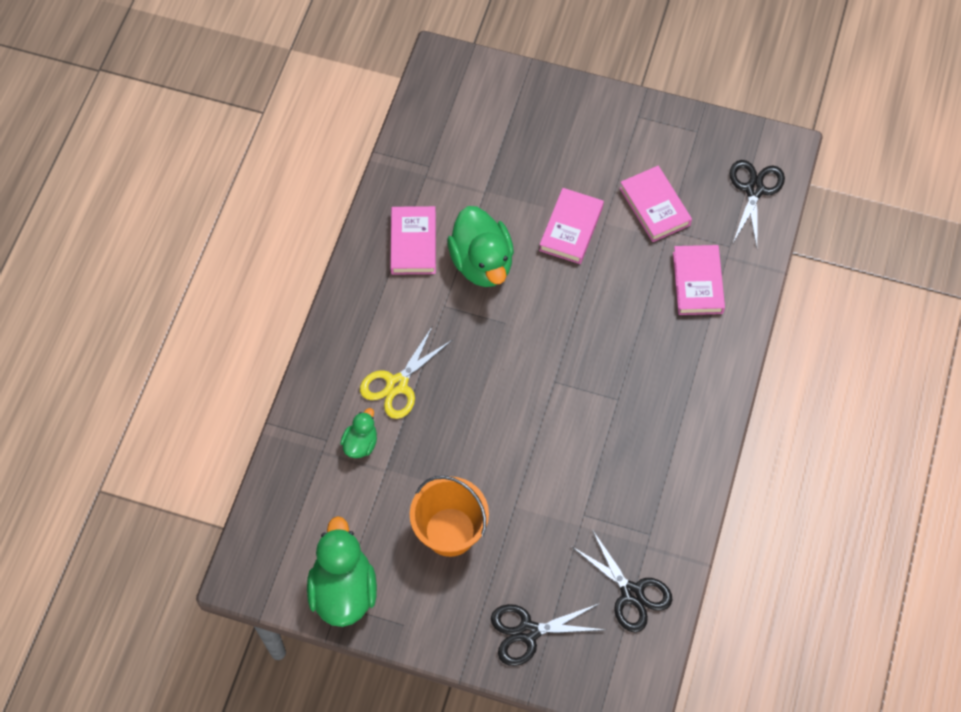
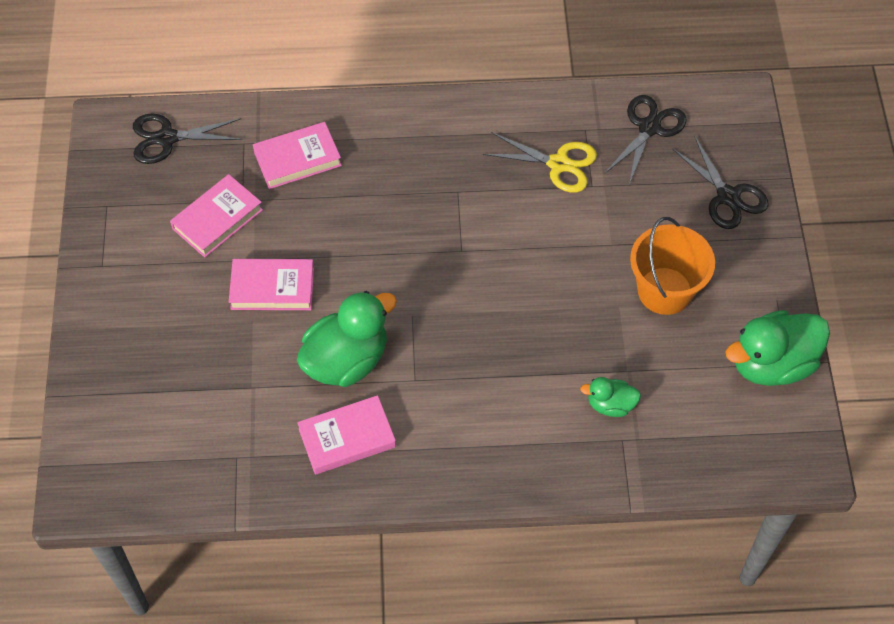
camera: 110 degrees left, 5 degrees down
yellow scissors [360,327,452,419] -> yellow scissors moved to [483,132,597,193]

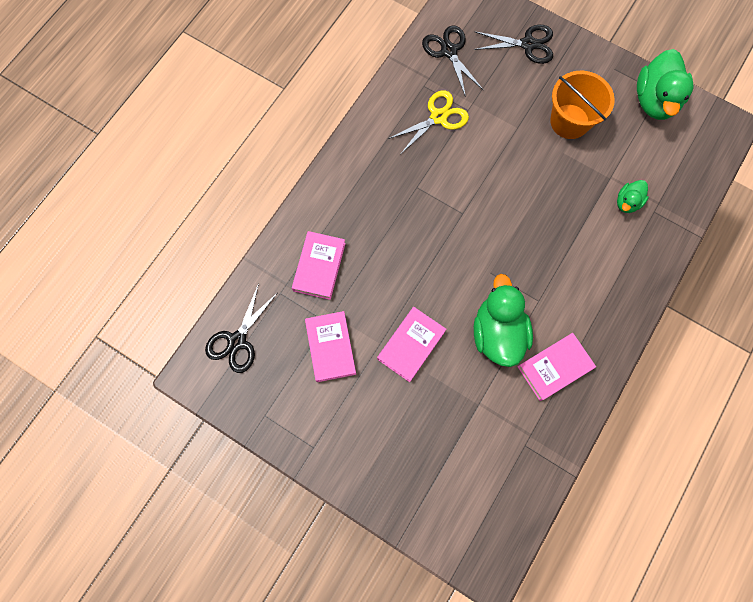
camera: 55 degrees left, 15 degrees up
pink book [297,395,396,475] -> pink book turned 45 degrees clockwise [517,333,596,401]

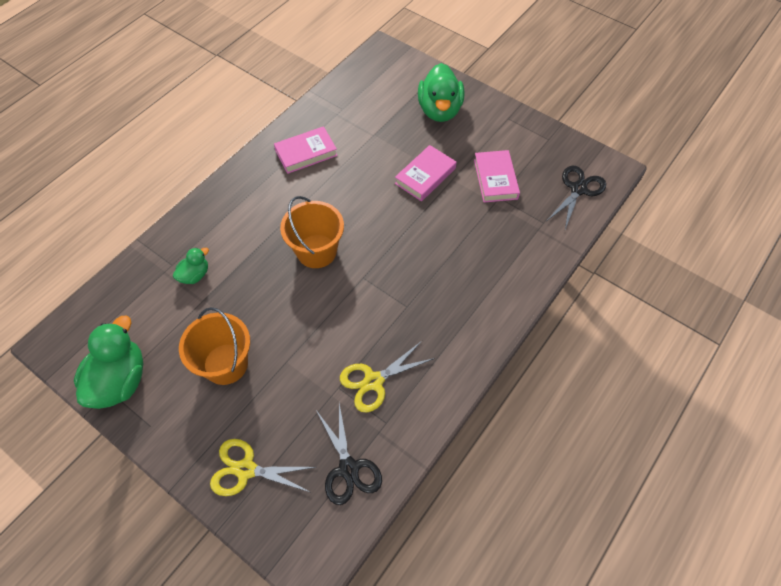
camera: 175 degrees left, 15 degrees down
pink book [292,231,346,300] -> none
black scissors [474,25,553,64] -> yellow scissors [210,439,316,496]
green duck [474,274,533,367] -> green duck moved to [418,63,464,122]
none -> orange bucket [280,196,344,268]

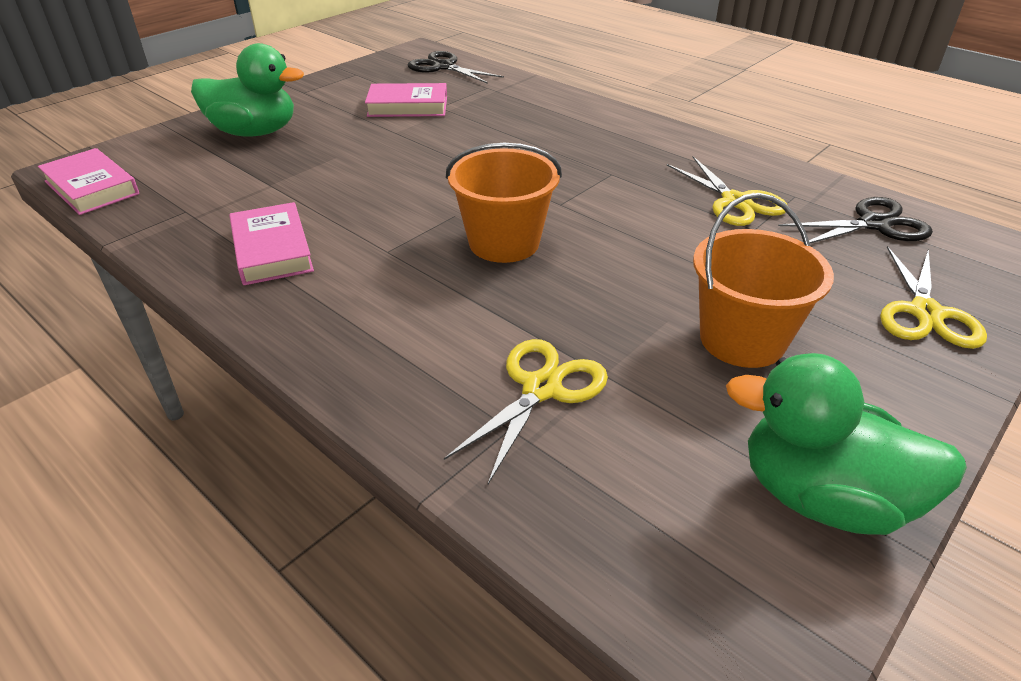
camera: 85 degrees left, 20 degrees down
green duck [173,247,209,284] -> yellow scissors [444,339,608,484]
pink book [395,145,457,201] -> pink book moved to [38,148,139,215]

